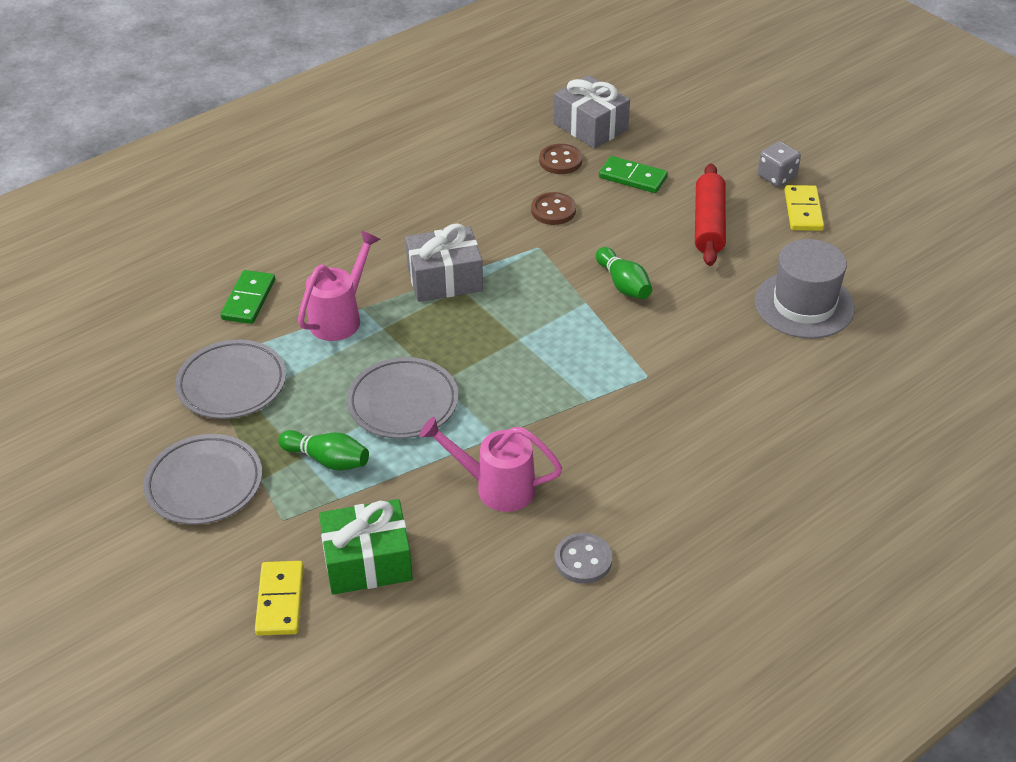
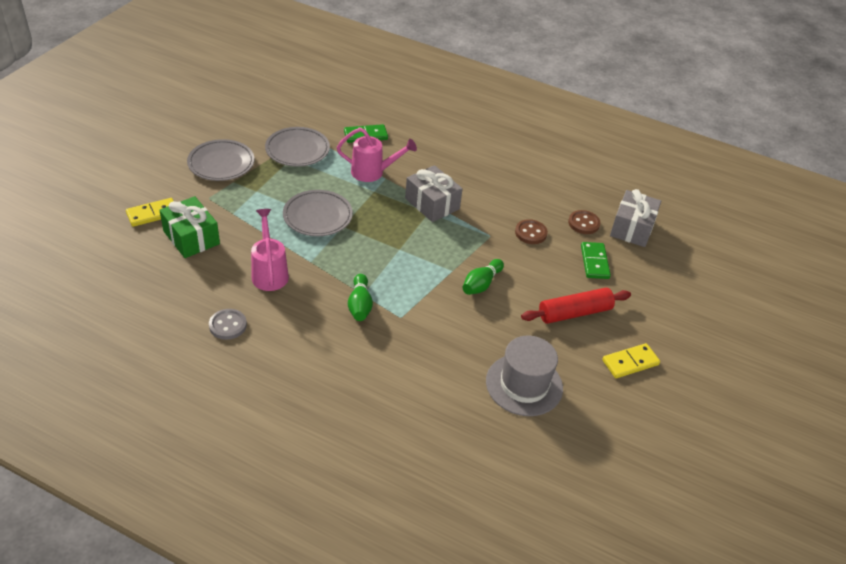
camera: 60 degrees right, 0 degrees up
green bowling pin [278,430,369,470] -> green bowling pin moved to [348,274,373,321]
grey dice [758,141,801,187] -> none

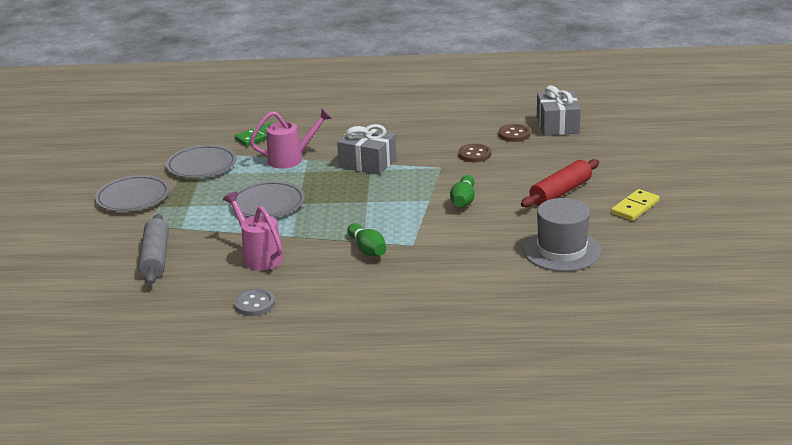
camera: 20 degrees left, 15 degrees down
yellow domino [126,198,174,227] -> none
green gift [159,196,220,258] -> grey rolling pin [139,214,169,285]
green domino [581,242,611,279] -> none

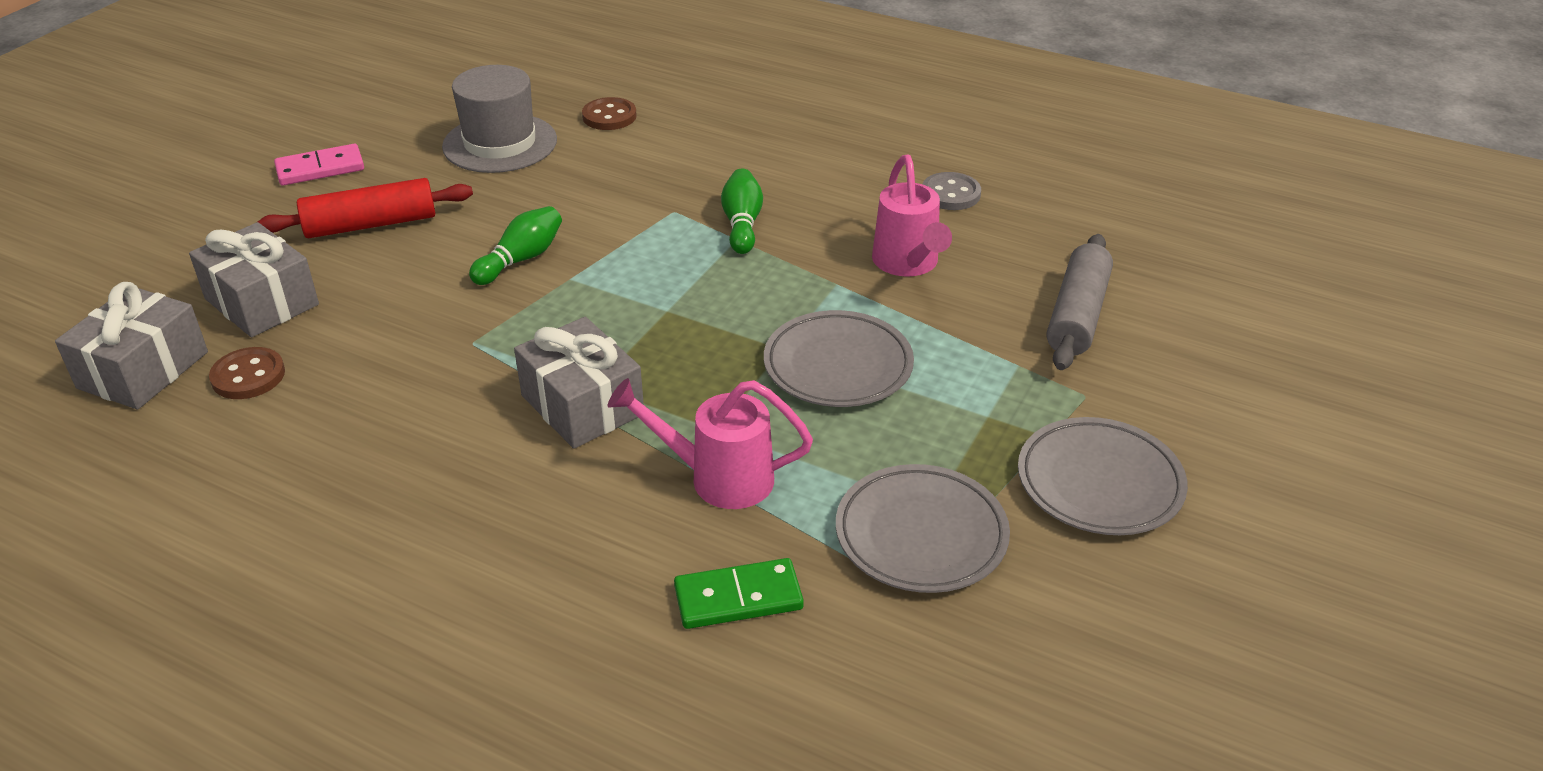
camera: 155 degrees left, 10 degrees up
brown button [458,144,491,162] -> brown button moved to [582,97,637,130]
yellow domino [611,189,660,221] -> pink domino [274,144,364,186]
none -> grey gift [189,222,319,337]

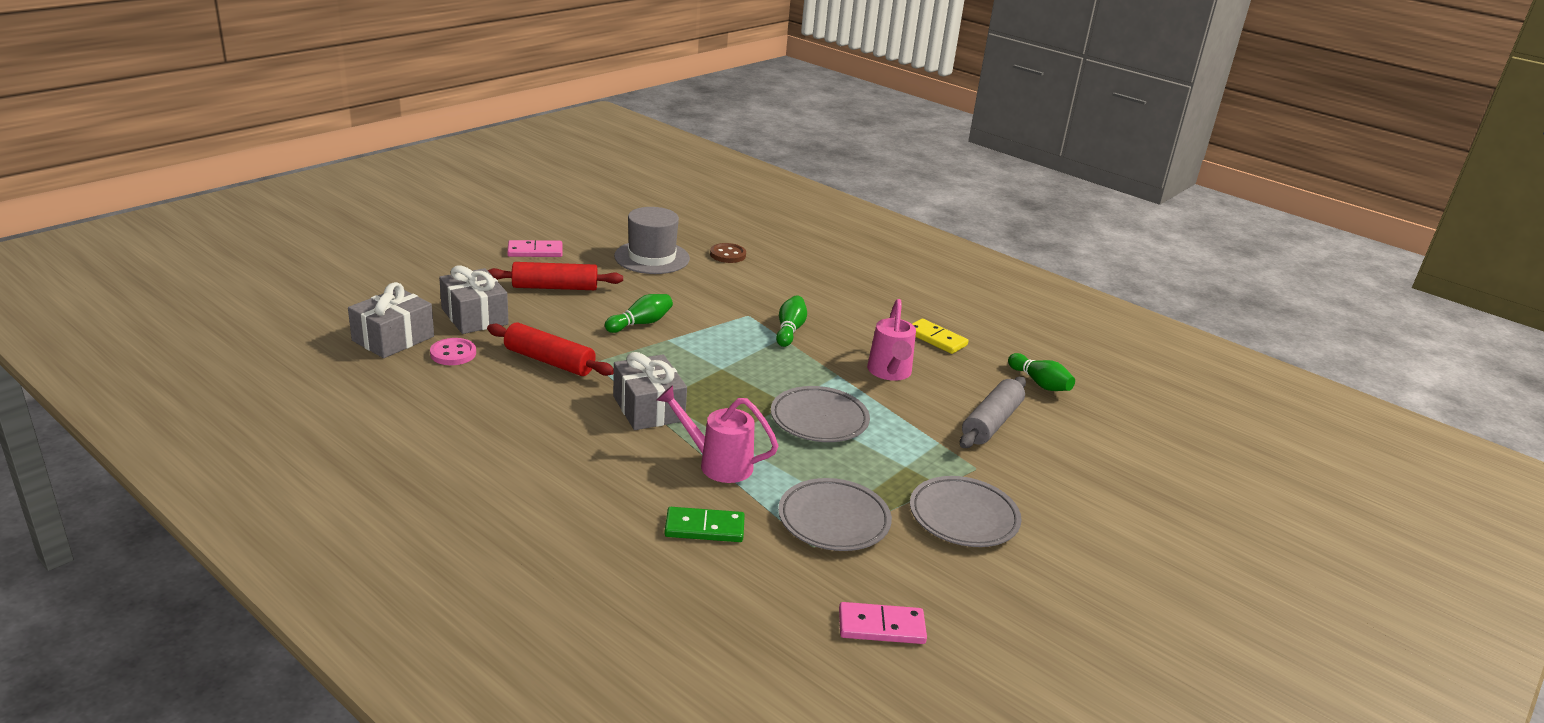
camera: 10 degrees right, 10 degrees down
brown button [209,347,285,399] -> pink button [430,338,476,365]
grey button [923,172,981,210] -> yellow domino [912,319,968,354]
none -> red rolling pin [487,323,614,376]
none -> pink domino [839,602,927,644]
none -> green bowling pin [1008,353,1075,391]

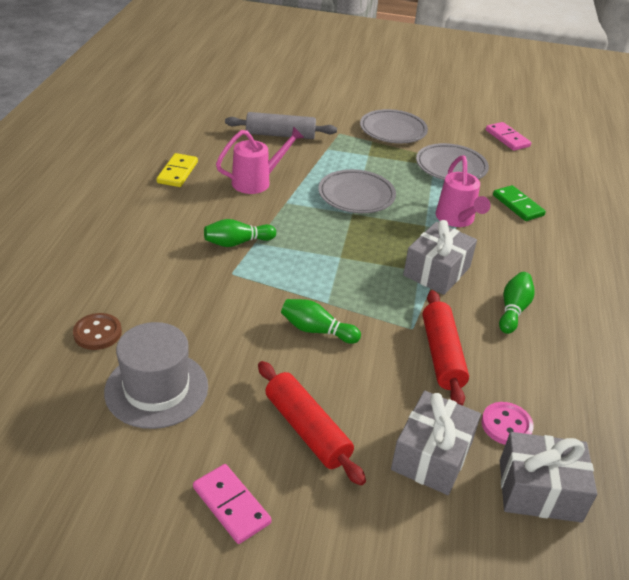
camera: 120 degrees left, 10 degrees up
green bowling pin [1008,353,1075,391] -> green bowling pin moved to [499,272,535,334]

